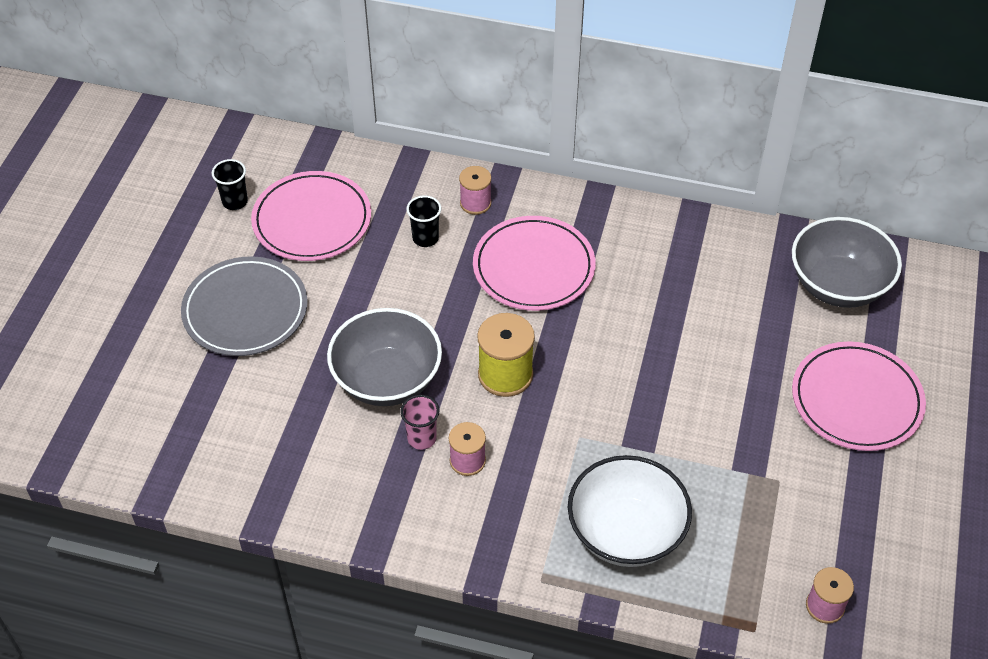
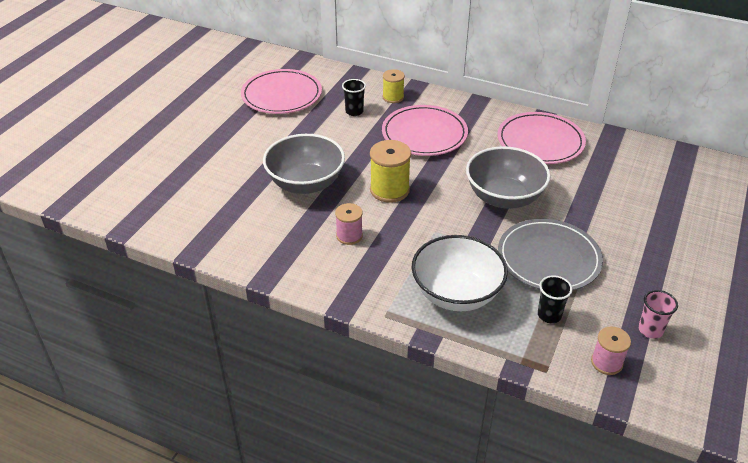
camera: 10 degrees right, 10 degrees down
grey plate [181,256,308,356] -> grey plate moved to [498,219,603,291]
black cup [212,159,248,210] -> black cup moved to [538,275,572,323]
pink cup [400,395,440,450] -> pink cup moved to [638,290,678,339]
pink spool [459,166,491,215] -> yellow spool [382,69,405,103]
grey bowl [792,217,902,308] -> grey bowl moved to [466,146,551,209]
pink plate [792,342,926,451] -> pink plate moved to [498,112,586,164]

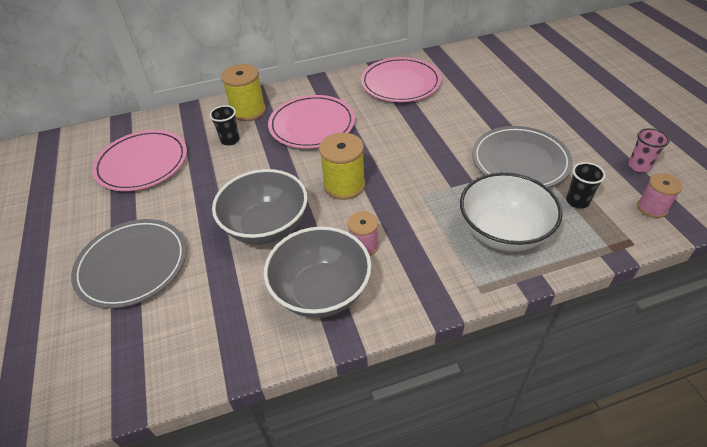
camera: 40 degrees left, 5 degrees up
yellow spool [382,69,405,103] -> yellow spool [221,64,266,121], size x1.59
grey bowl [466,146,551,209] -> grey bowl moved to [264,226,372,318]
none -> grey plate [71,219,187,308]

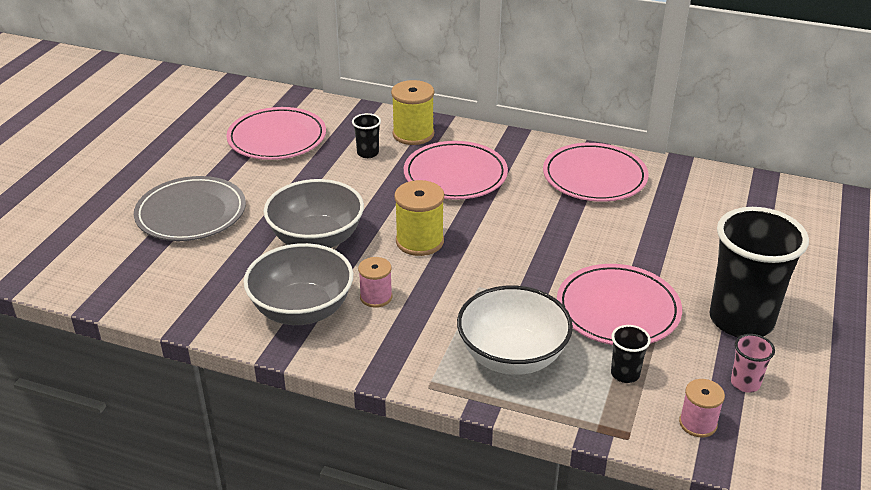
camera: 35 degrees right, 10 degrees down
grey plate [472,126,573,188] -> pink plate [557,264,682,345]
none -> black cup [709,207,809,337]

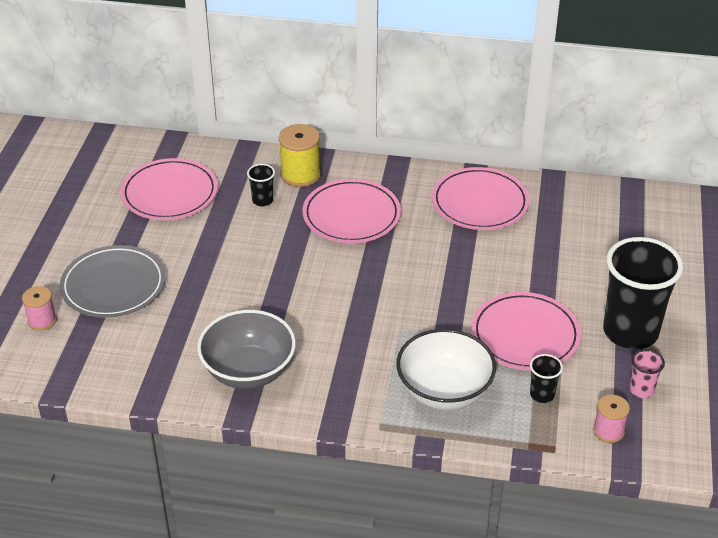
camera: 10 degrees left, 5 degrees up
grey bowl [264,179,364,248] -> none
pink spool [358,257,392,308] -> pink spool moved to [22,286,57,331]
yellow spool [394,180,444,256] -> none

